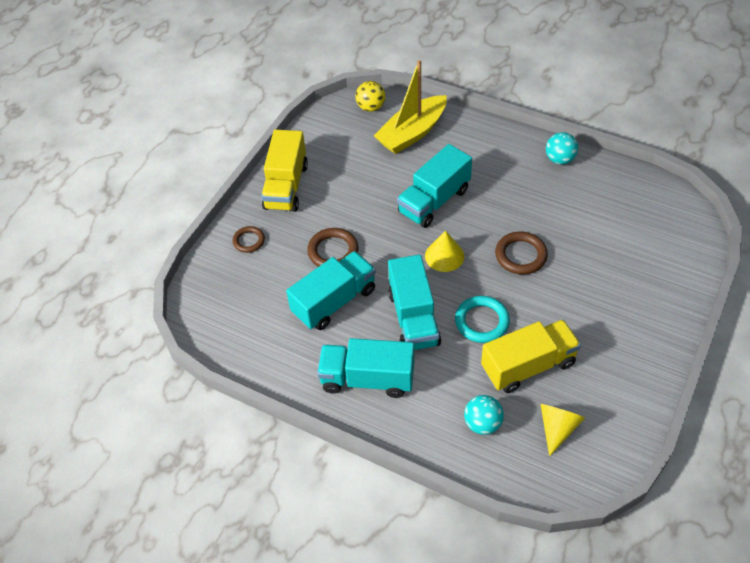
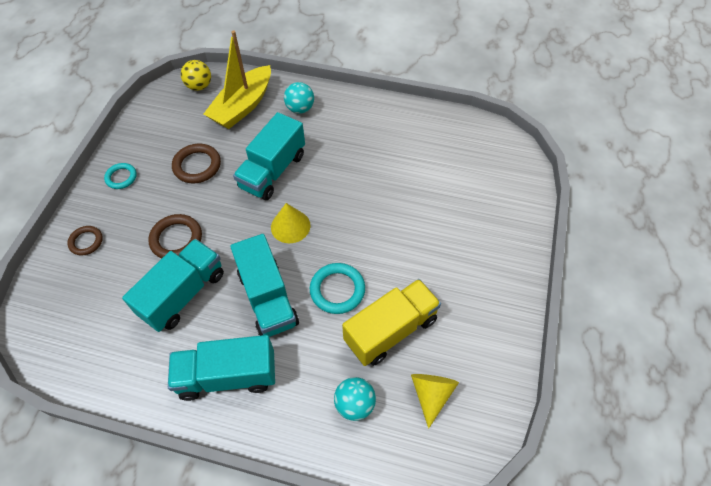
camera: 15 degrees left, 5 degrees up
yellow truck [261,130,308,212] -> turquoise ring [104,163,137,189]
brown ring [495,232,548,274] -> brown ring moved to [172,144,221,183]
turquoise ball [546,132,578,165] -> turquoise ball moved to [284,82,314,114]

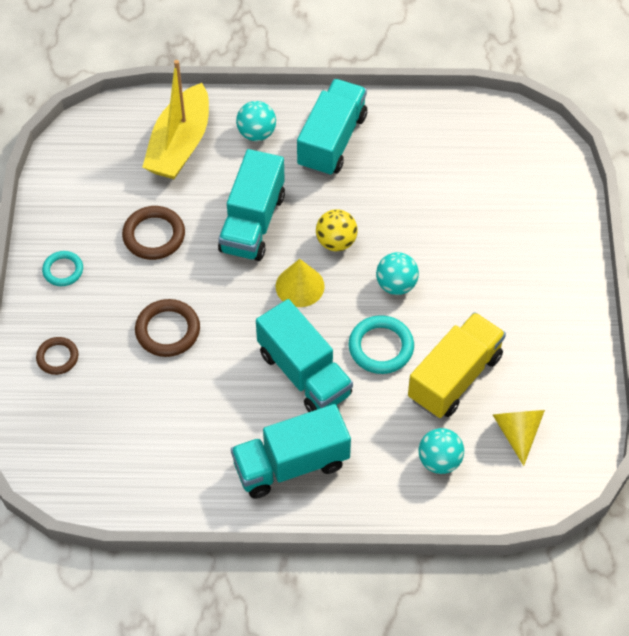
camera: 15 degrees left, 0 degrees up
turquoise truck [122,239,224,332] -> turquoise truck moved to [297,79,367,176]
yellow ball [181,60,211,91] -> yellow ball moved to [316,209,358,251]
none -> turquoise ball [376,252,419,295]

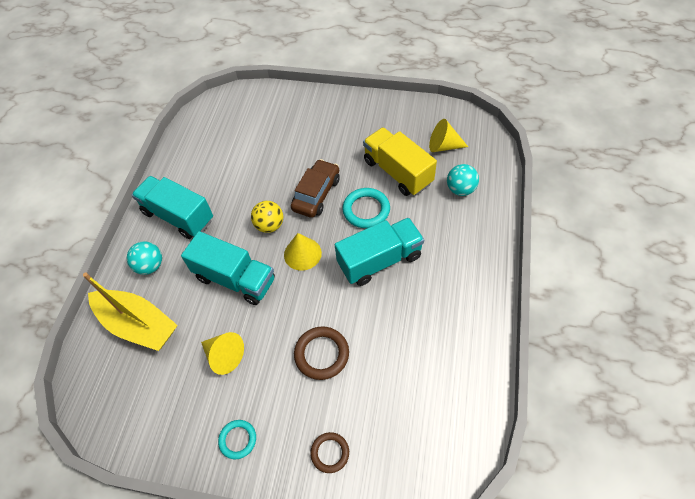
camera: 75 degrees left, 0 degrees up
brown ring [122,206,185,260] -> yellow cone [201,332,244,375]
turquoise truck [231,404,351,499] -> none
turquoise ball [376,252,419,295] -> brown car [291,159,340,218]

